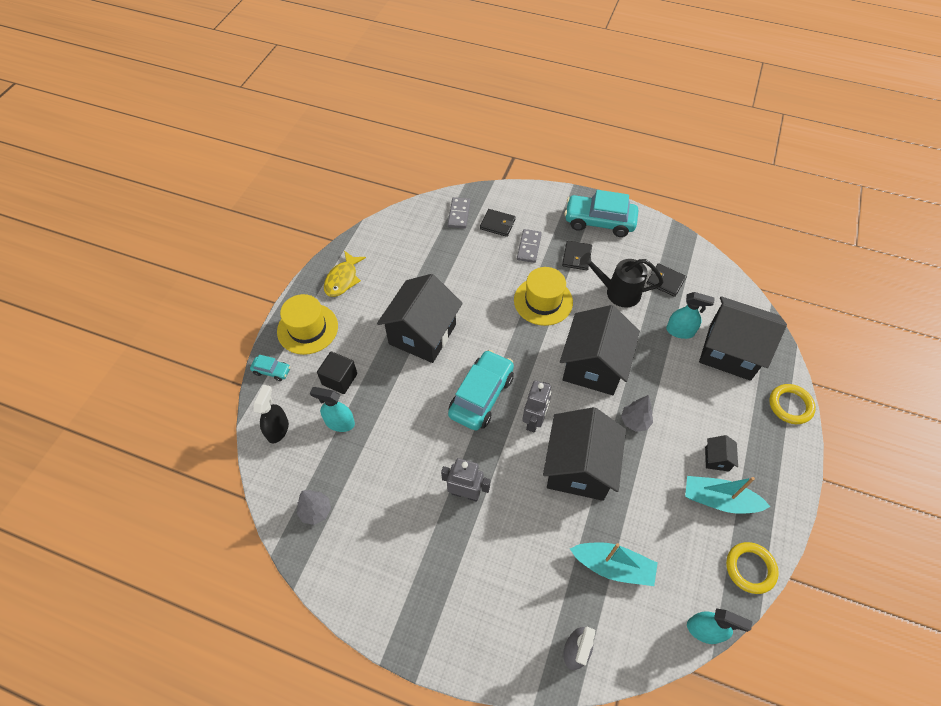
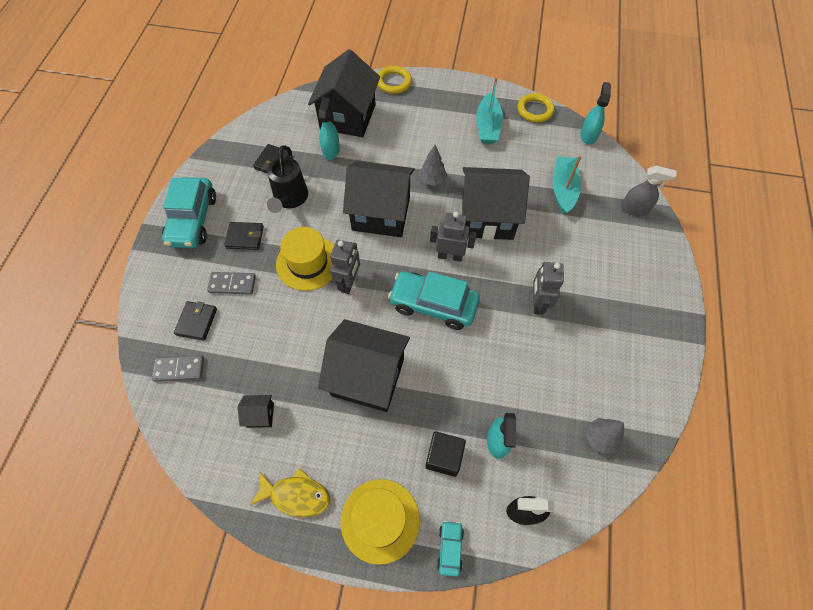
camera: 100 degrees left, 5 degrees up
black house [705,435,738,472] -> black house moved to [237,395,274,428]
none -> grey robot [330,240,360,294]

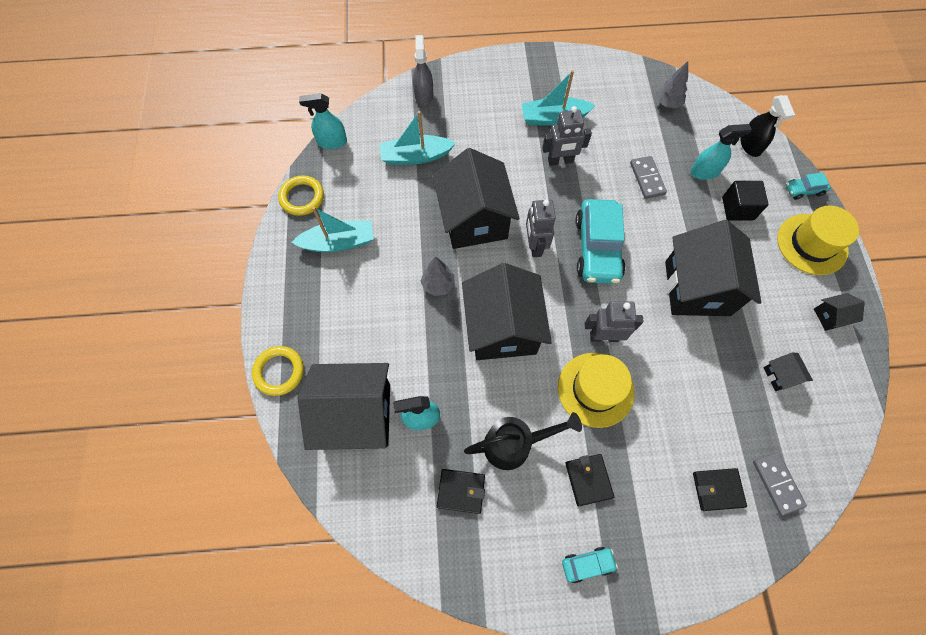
camera: 105 degrees left, 5 degrees up
turquoise car [162,177,216,248] -> turquoise car [562,547,618,583], size x0.47
grey domino [207,272,256,294] -> grey domino moved to [630,156,667,199]
yellow fish [250,468,330,518] -> black house [814,293,865,331]
none -> turquoise boat [522,70,595,126]

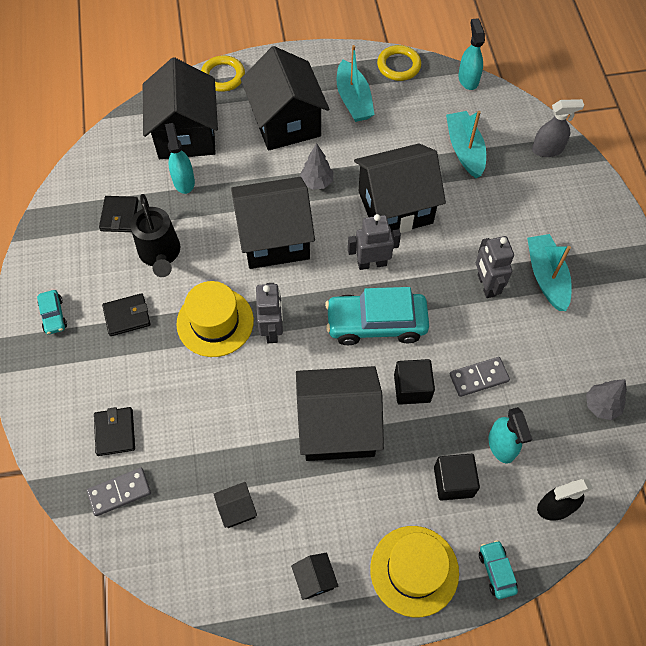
camera: 85 degrees right, 5 degrees down
none -> black house [241,46,329,151]
none -> black cube [394,359,435,405]

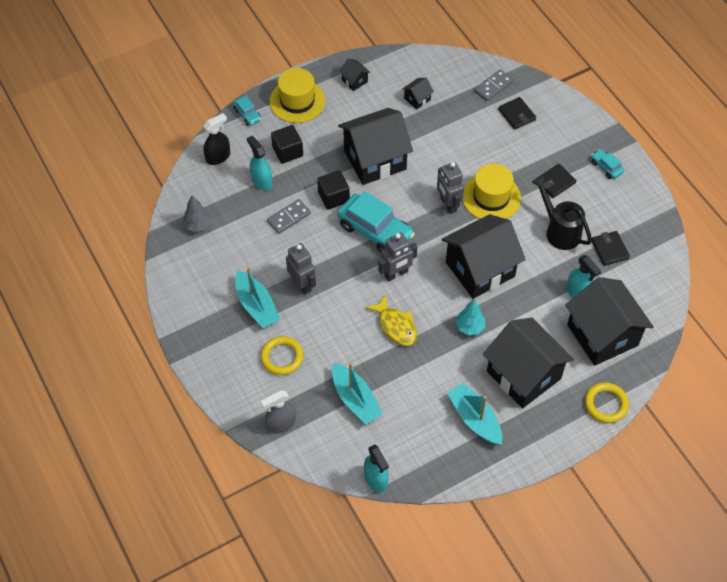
camera: 160 degrees right, 5 degrees down
grey tree [300,143,333,190] -> turquoise tree [455,299,485,335]
turquoise car [325,287,429,345] -> turquoise car turned 60 degrees clockwise [337,191,415,253]
black house [354,144,446,233] -> yellow fish [365,295,417,346]
yellow ring [377,45,421,81] -> yellow ring moved to [260,336,304,375]

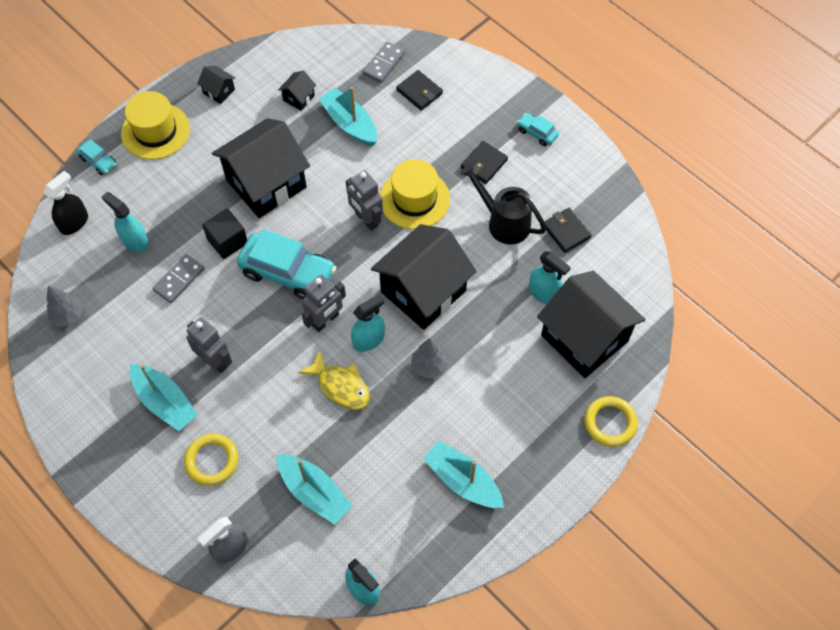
camera: 15 degrees left, 5 degrees up
black cube [271,125,303,164] -> none
turquoise tree [455,299,485,335] -> grey tree [411,338,448,379]
black house [483,317,574,408] -> none
none -> turquoise boat [319,87,377,146]
none -> turquoise spray bottle [351,294,385,352]

